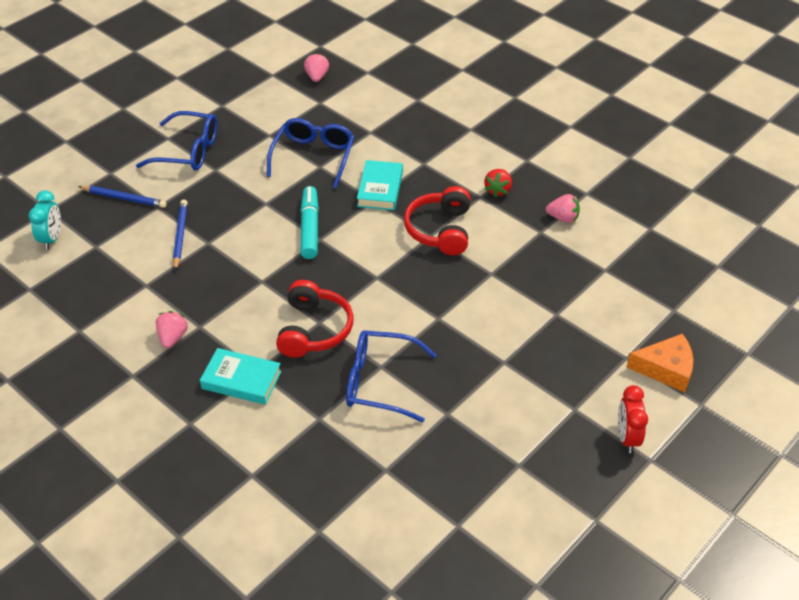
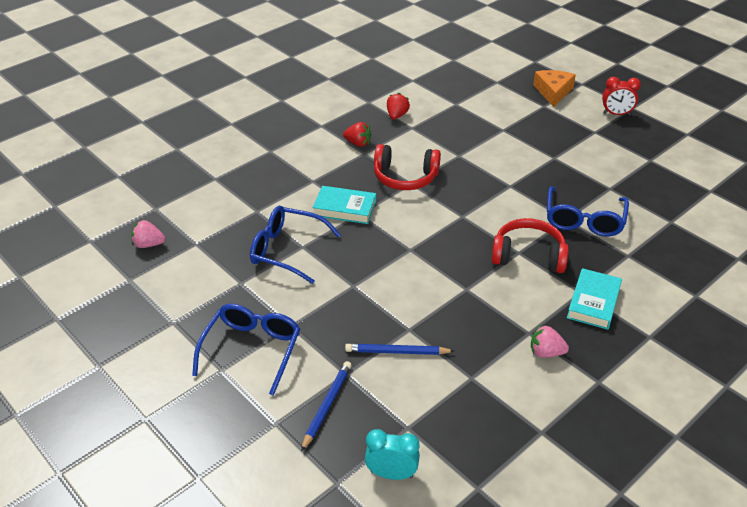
camera: 85 degrees left, 5 degrees down
turquoise marker [300,186,319,259] -> none
pink strawberry [546,194,580,223] -> red strawberry [387,93,410,119]

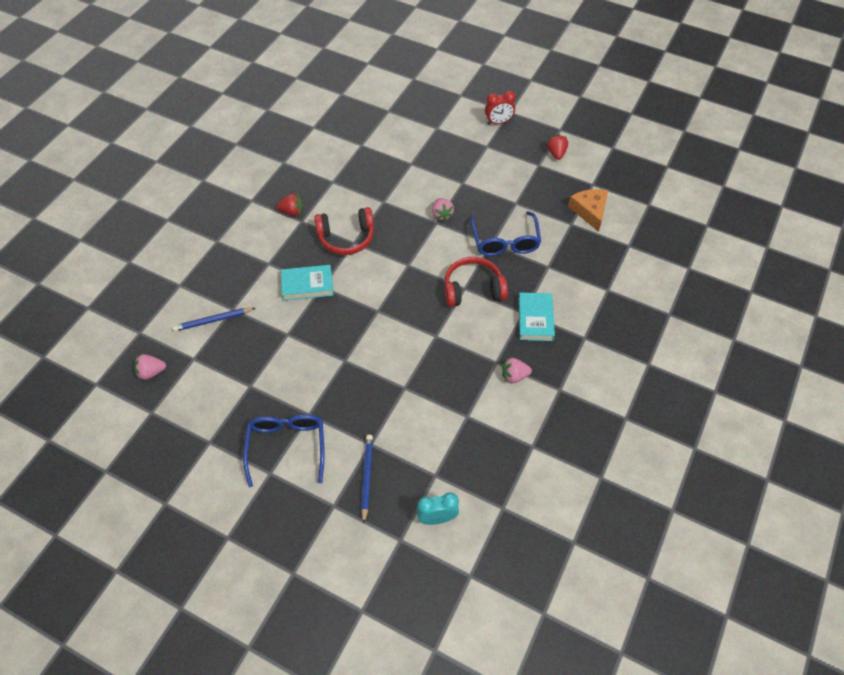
camera: 20 degrees left, 15 degrees up
blue glasses [250,206,341,284] -> none
blue pencil [345,344,454,355] -> blue pencil moved to [172,308,255,332]
red strawberry [387,93,410,119] -> red strawberry moved to [547,134,568,160]
orange cheese [533,70,576,107] -> orange cheese moved to [568,189,608,232]
none -> pink strawberry [432,198,454,222]

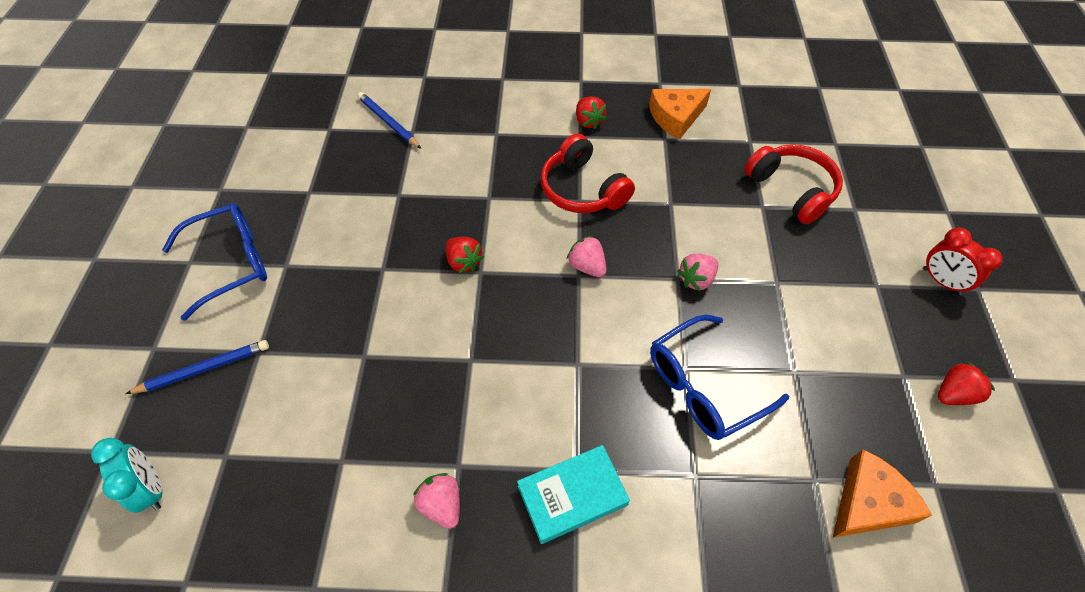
camera: 65 degrees right, 0 degrees up
pink strawberry [134,354,166,380] -> pink strawberry moved to [567,235,607,277]
turquoise book [281,265,333,301] -> none
red headphones [444,257,508,307] -> red headphones moved to [744,144,843,224]
none -> red strawberry [445,237,484,273]
none -> orange cheese [649,89,711,140]

